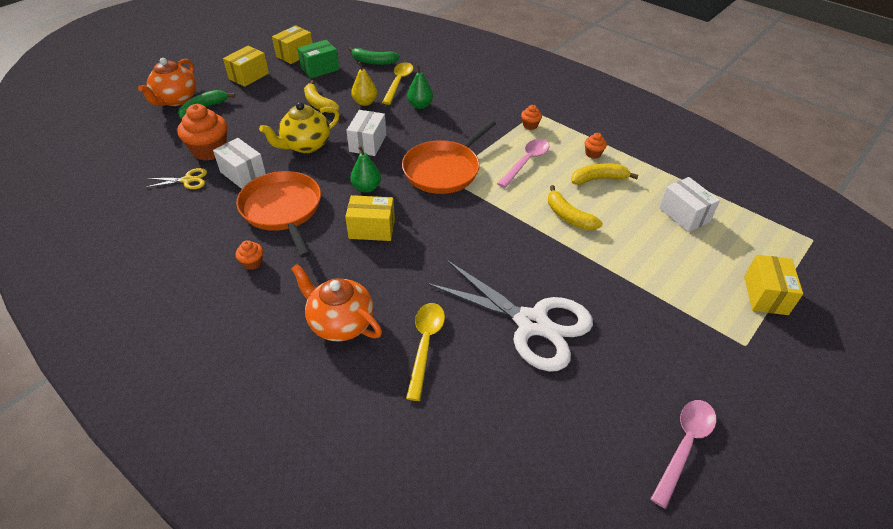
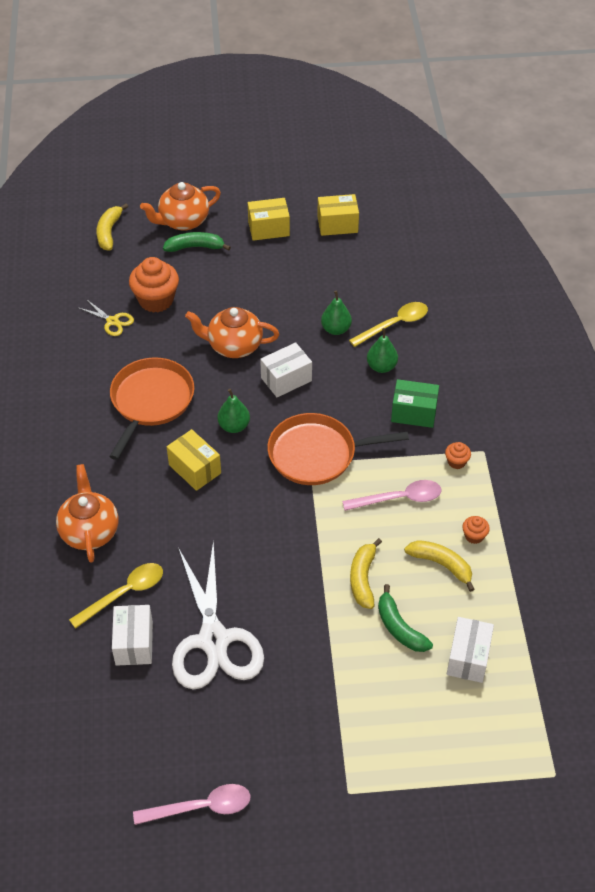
camera: 45 degrees right, 5 degrees up
white box [213,138,266,189] -> white box moved to [112,605,153,666]
orange cupcake [236,240,263,270] -> none
yellow teapot [259,102,340,153] -> orange teapot [185,307,279,358]
green box [297,40,339,78] -> green box moved to [391,379,439,428]
yellow banana [304,80,339,113] -> yellow banana moved to [97,203,128,250]
green banana [349,47,400,65] -> green banana moved to [378,584,433,652]
yellow pear [351,62,377,106] -> green pear [321,291,352,335]
yellow box [744,255,803,315] -> none

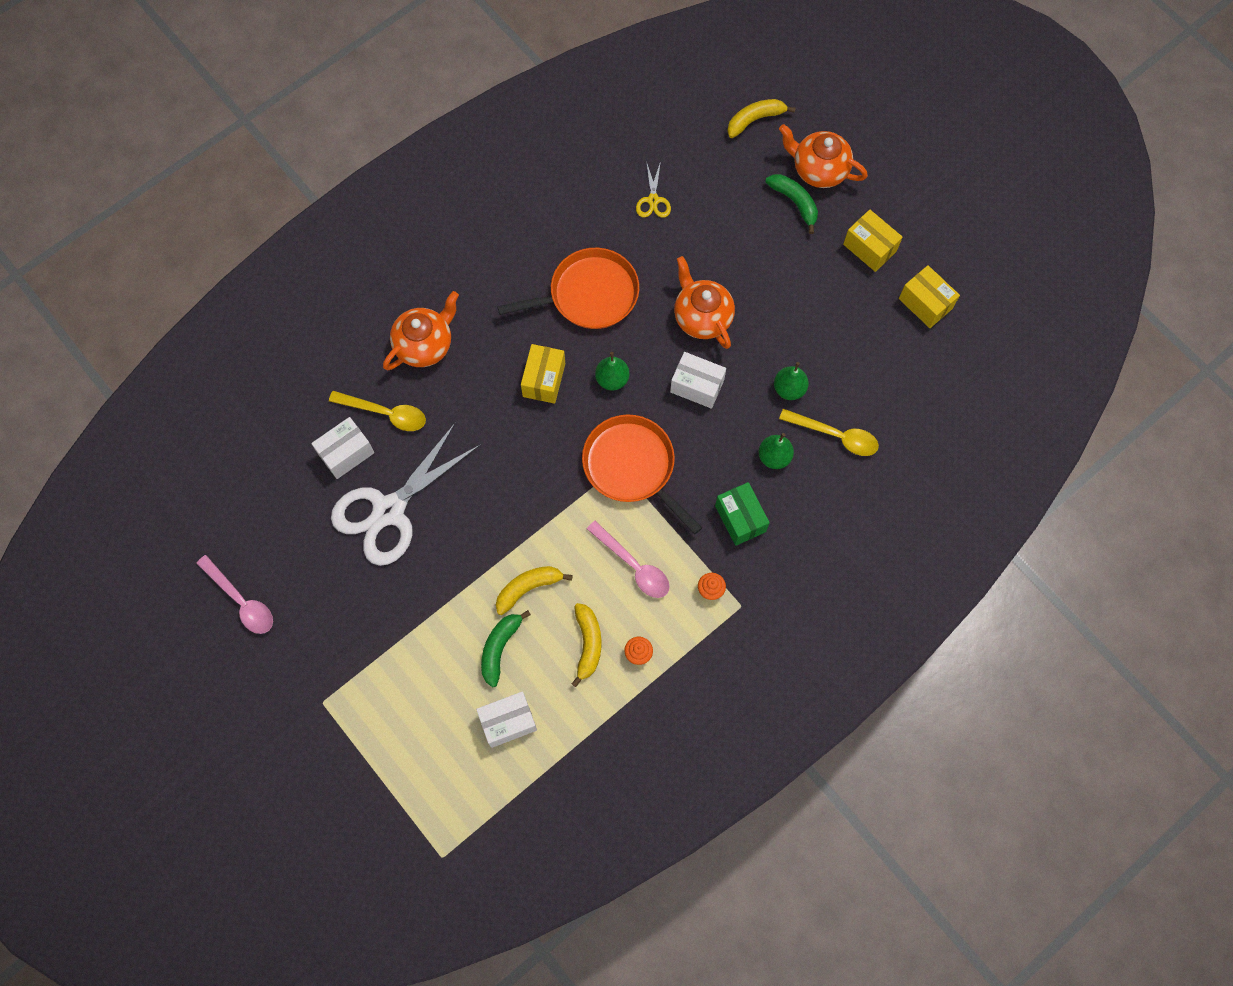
camera: 55 degrees right, 20 degrees up
orange cupcake [129,257,179,313] -> none

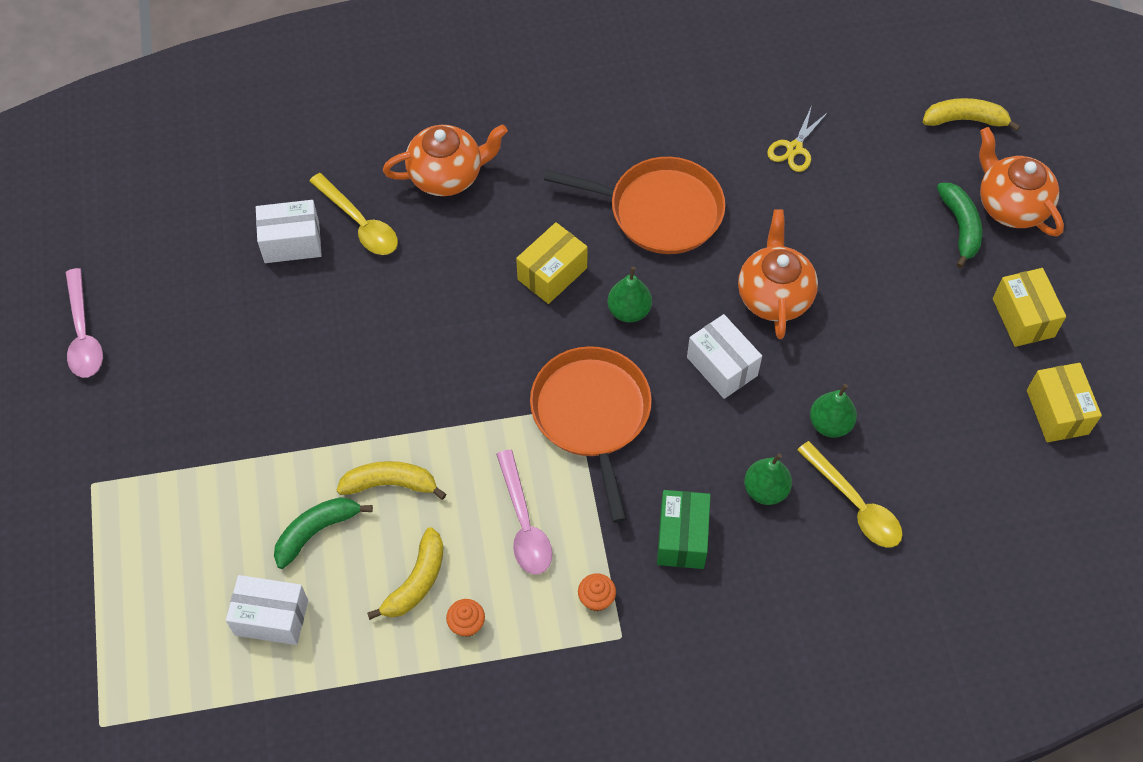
camera: 30 degrees right, 10 degrees down
white scissors [331,423,480,566] -> none

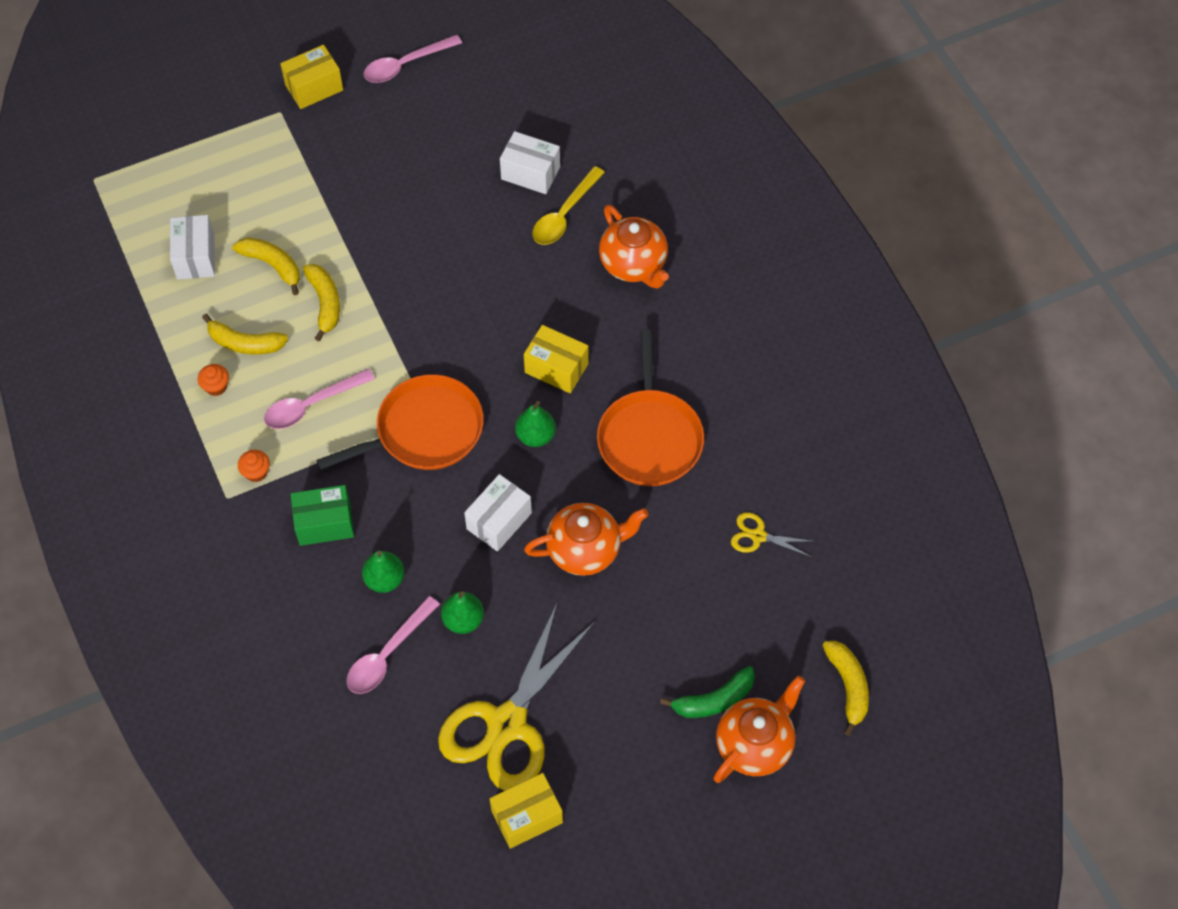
camera: 75 degrees right, 0 degrees up
white box [256,200,322,263] -> white box turned 45 degrees counterclockwise [500,131,560,194]
green banana [274,497,373,569] -> yellow banana [232,237,300,295]
yellow spoon [797,441,903,548] -> pink spoon [346,596,440,694]
yellow box [993,268,1066,347] -> yellow box moved to [280,45,343,109]
none -> yellow scissors [438,604,595,791]

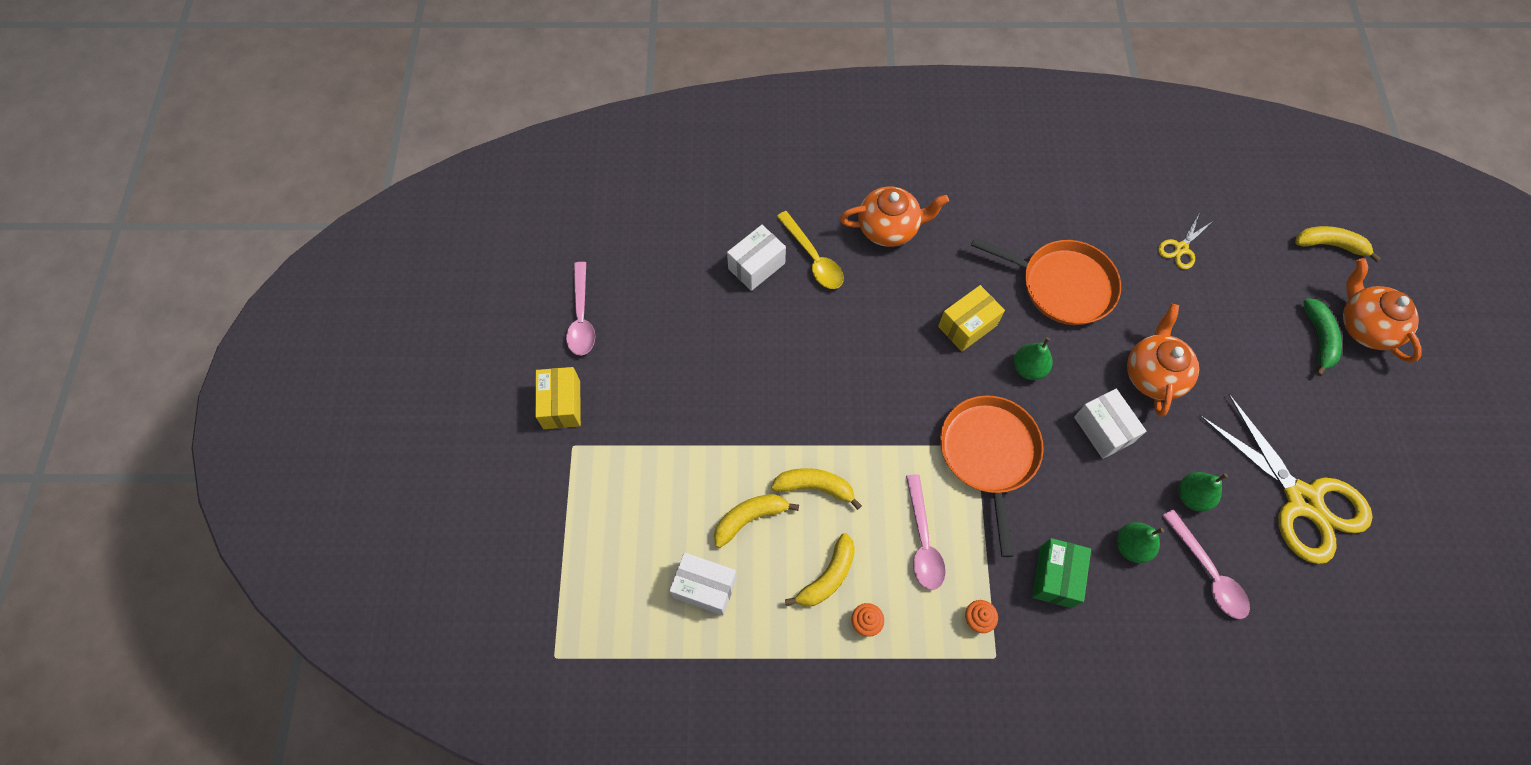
camera: 65 degrees left, 5 degrees up
yellow box [490,773,563,849] -> none

